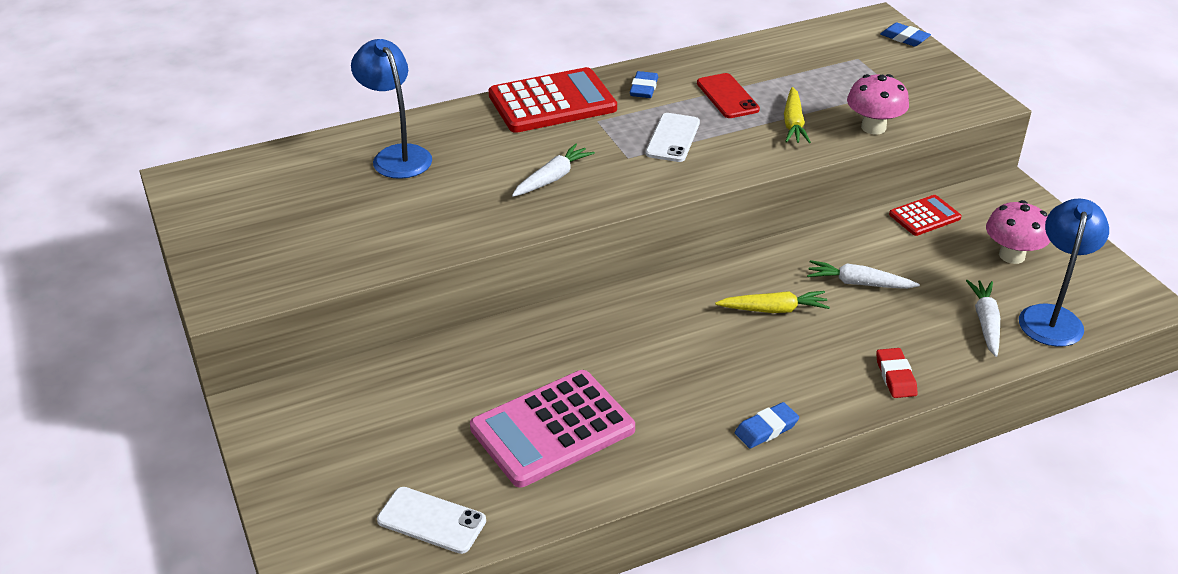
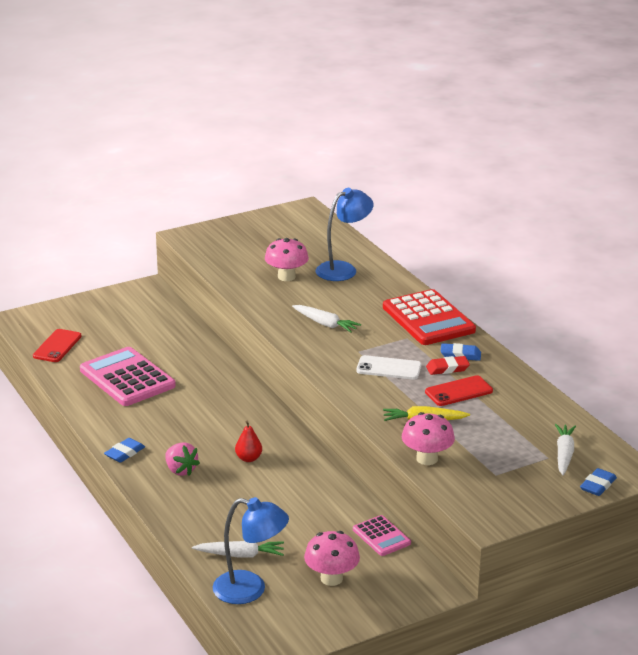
camera: 85 degrees right, 10 degrees down
white phone [377,487,486,554] -> red phone [33,329,82,362]
yellow carrot [715,291,830,313] -> red pear [235,421,262,462]
blue eraser [735,402,799,448] -> blue eraser turned 75 degrees clockwise [104,438,145,463]
white carrot [807,260,920,289] -> white carrot moved to [555,424,576,475]
red eraser [876,348,917,398] -> red eraser moved to [426,356,470,375]
red calculator [889,195,962,236] -> pink calculator [353,515,411,556]
none -> pink strawberry [165,442,200,476]
none -> pink mushroom [265,238,309,281]

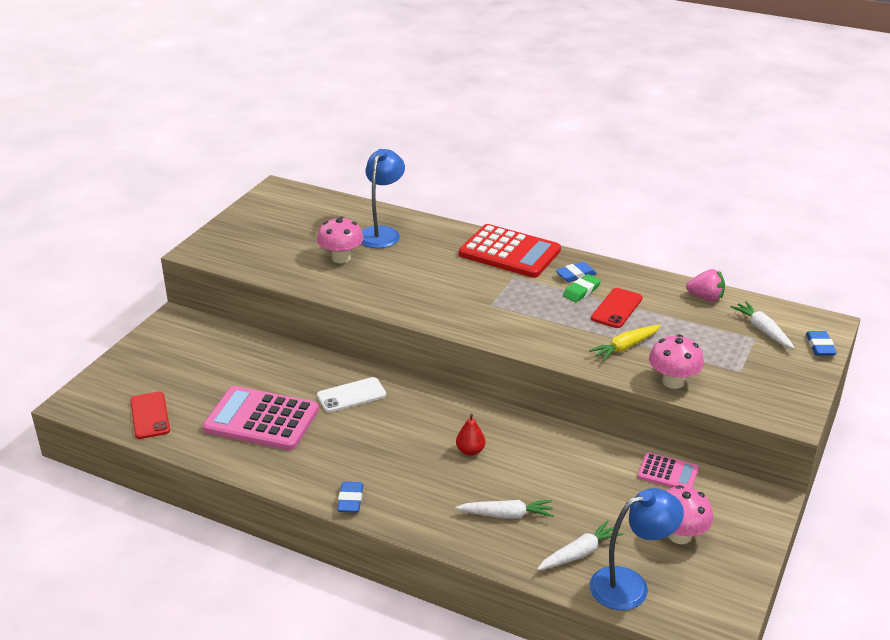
camera: 35 degrees left, 5 degrees up
pink strawberry [165,442,200,476] -> pink strawberry moved to [686,269,725,302]
white carrot [292,305,361,333] -> white carrot moved to [455,500,554,519]
white phone [356,355,422,380] -> white phone moved to [317,377,386,413]
red eraser [426,356,470,375] -> green eraser [563,274,601,302]

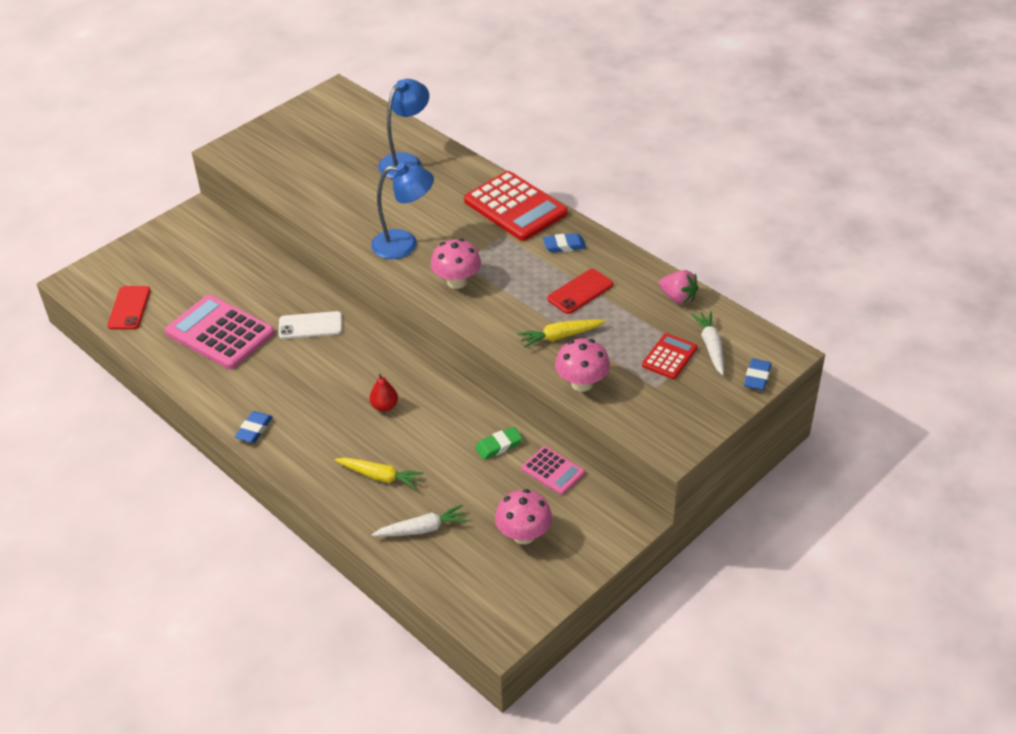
camera: 20 degrees right, 10 degrees up
pink mushroom [317,216,364,263] -> pink mushroom moved to [431,239,481,289]
white carrot [455,500,554,519] -> yellow carrot [335,457,424,489]
green eraser [563,274,601,302] -> green eraser moved to [475,427,523,460]
blue lamp [589,488,684,610] -> blue lamp moved to [371,163,434,259]
none -> red calculator [642,333,698,379]

